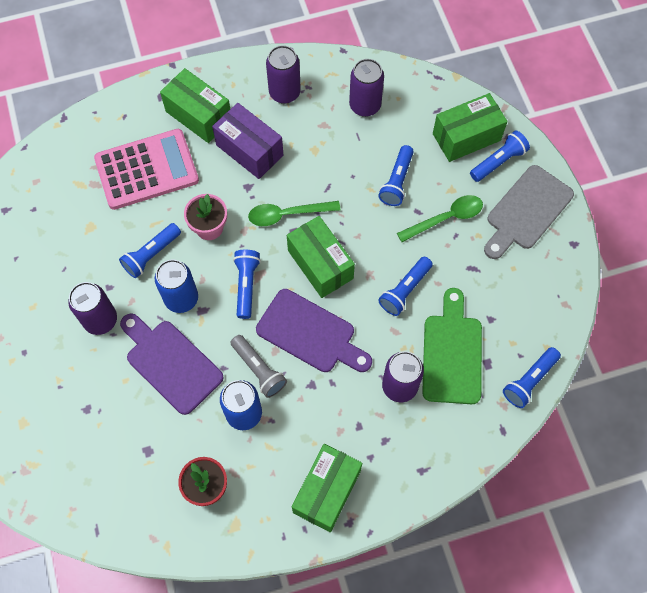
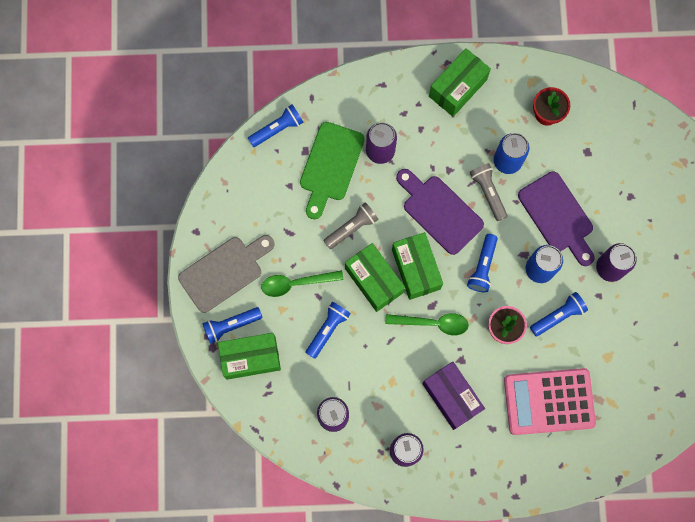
camera: 165 degrees left, 10 degrees up
green box [160,68,230,143] -> green box moved to [345,243,405,312]
blue flashlight [378,257,433,316] -> grey flashlight [323,202,379,249]

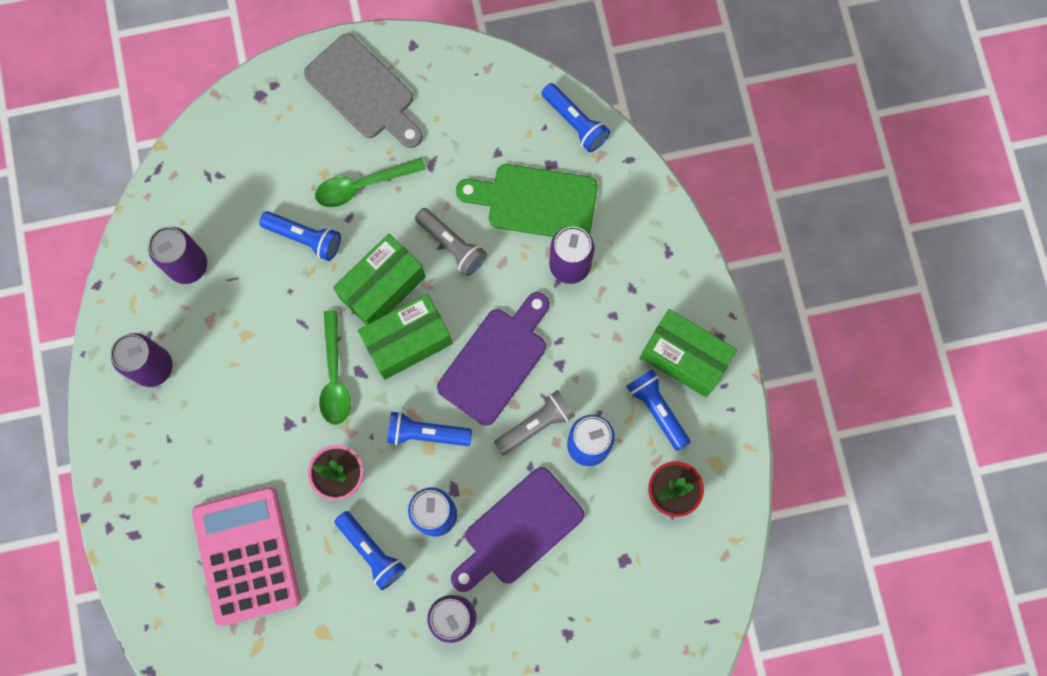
camera: 80 degrees right, 0 degrees up
blue flashlight [202,307,262,344] -> blue flashlight moved to [626,369,690,451]
green box [218,333,281,380] -> none
green spoon [261,270,344,297] -> green spoon turned 90 degrees counterclockwise [315,157,426,207]
purple box [422,362,485,430] -> none

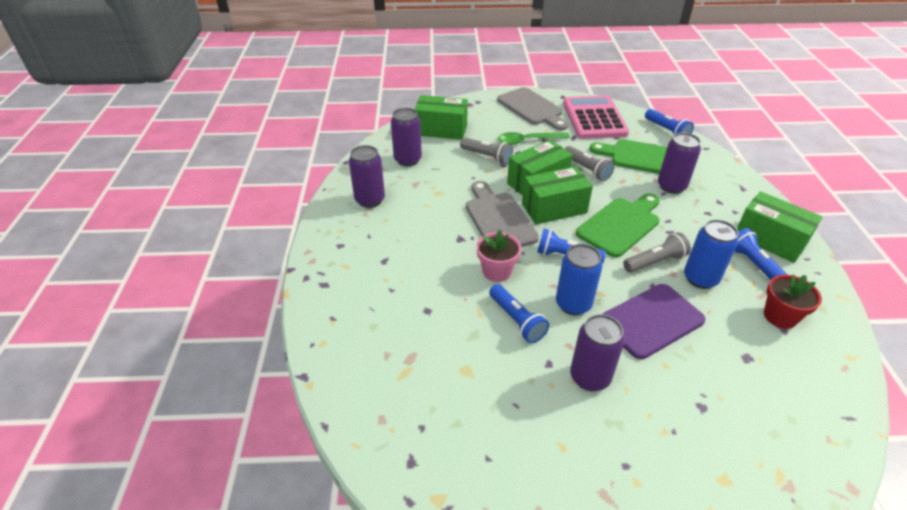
camera: 10 degrees right, 35 degrees down
pink calculator [192,487,301,626] -> pink calculator moved to [563,95,629,139]
blue flashlight [259,211,341,261] -> grey flashlight [460,137,513,165]
green spoon [319,310,351,425] -> grey cutting board [466,181,539,247]
purple cutting board [437,292,549,426] -> green cutting board [576,193,660,258]
none -> green box [414,95,468,140]

